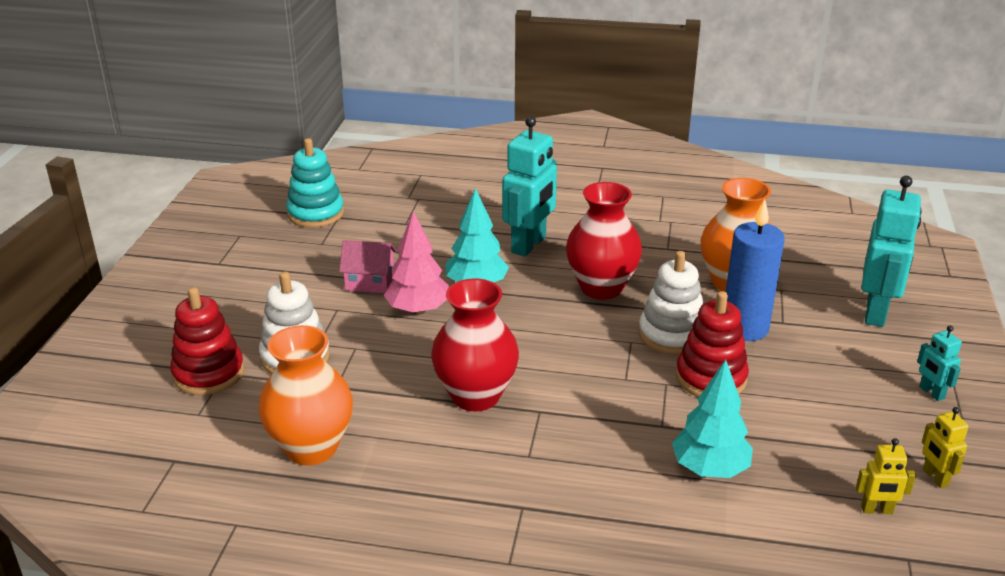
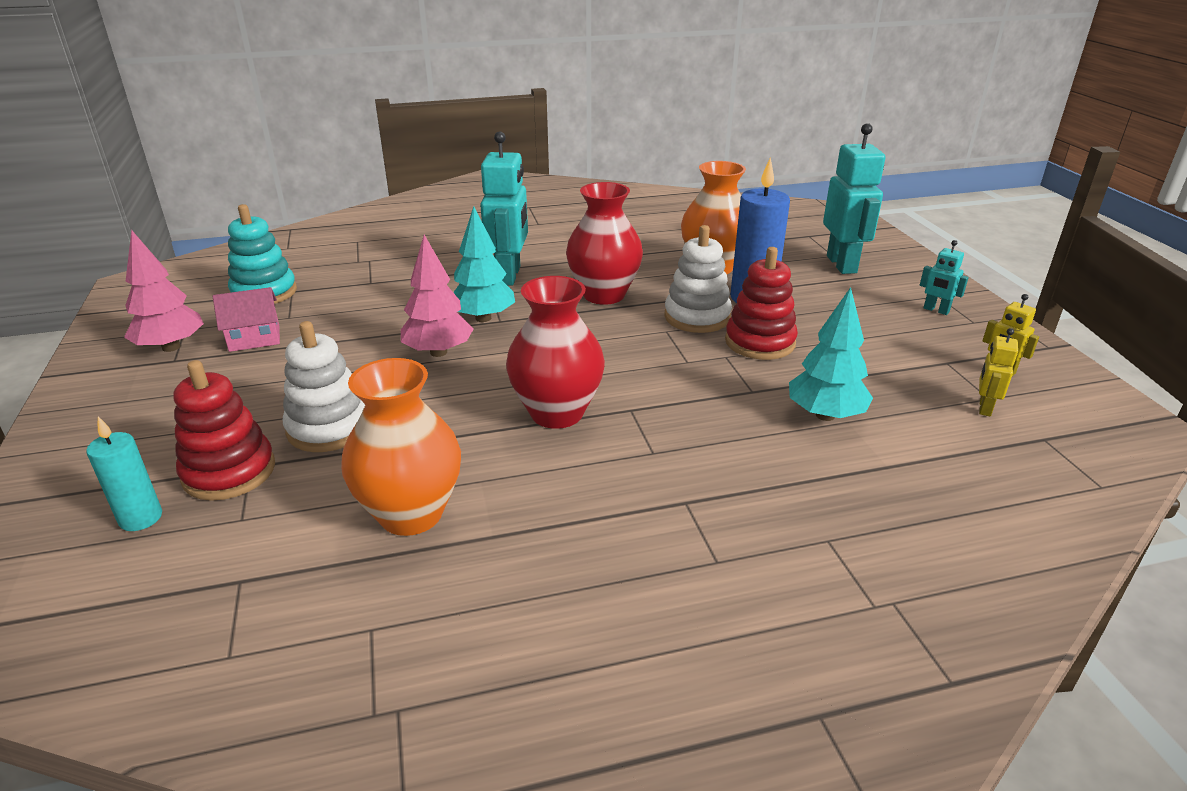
camera: 25 degrees left, 0 degrees up
pink house [339,240,397,293] -> pink house moved to [213,287,280,352]
yellow robot [856,438,916,514] -> yellow robot turned 135 degrees clockwise [979,328,1018,416]
none -> turquoise candle [86,416,162,531]
none -> pink tree [124,230,204,352]

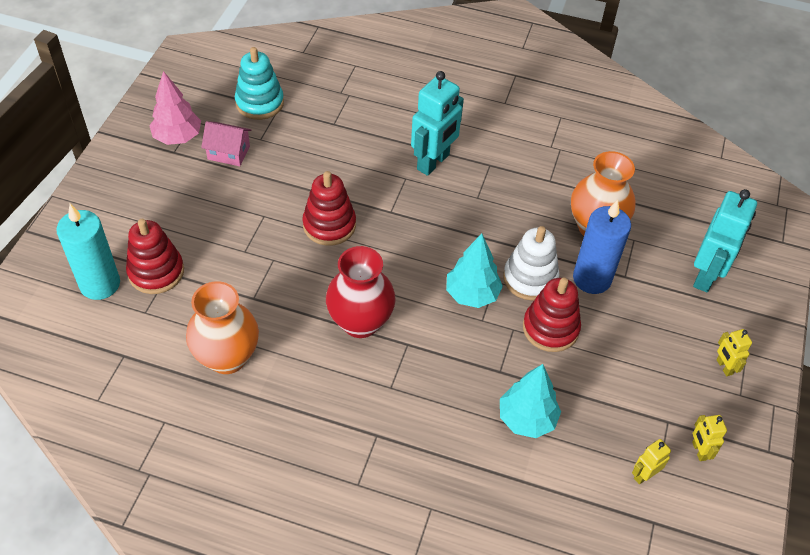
camera: 30 degrees right, 20 degrees up
turquoise candle [86,416,162,531] -> turquoise candle [56,204,120,300], size x1.69
white stacking toy [283,321,365,452] -> none
pink tree [401,235,473,357] -> red stacking toy [302,171,356,246]
turquoise tree [453,206,515,322] -> turquoise tree moved to [446,234,503,308]
red vase [566,182,643,305] -> none
turquoise robot [920,240,969,315] -> yellow robot [716,329,752,376]

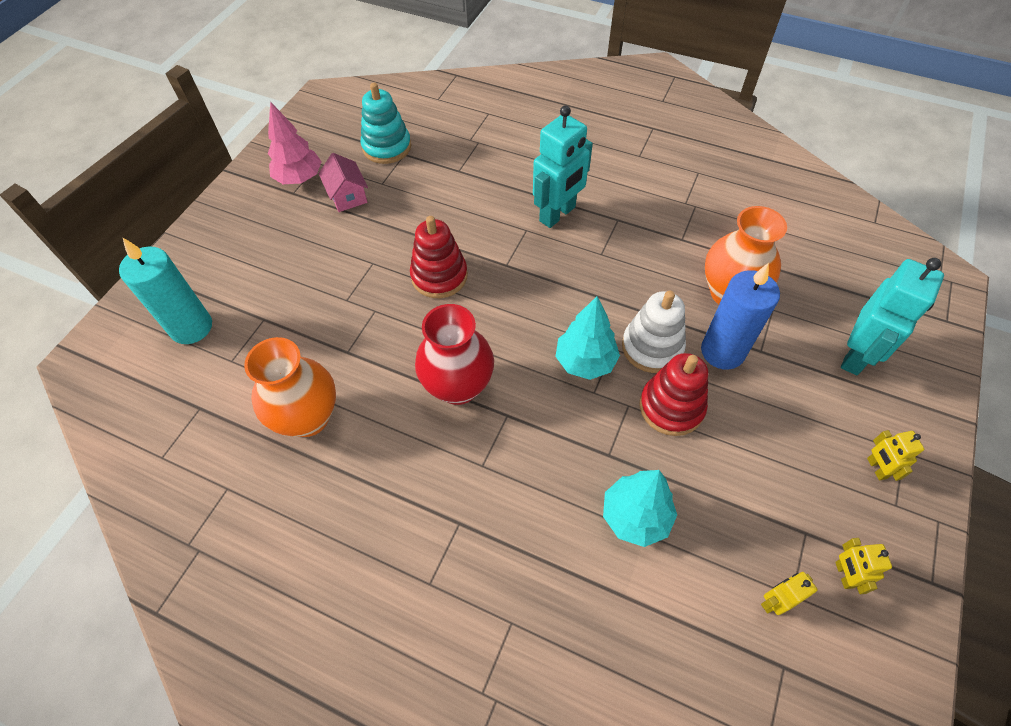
camera: 10 degrees right, 5 degrees up
red stacking toy [126,219,184,294] -> none
pink house [201,121,251,166] -> pink house turned 45 degrees clockwise [318,153,368,212]

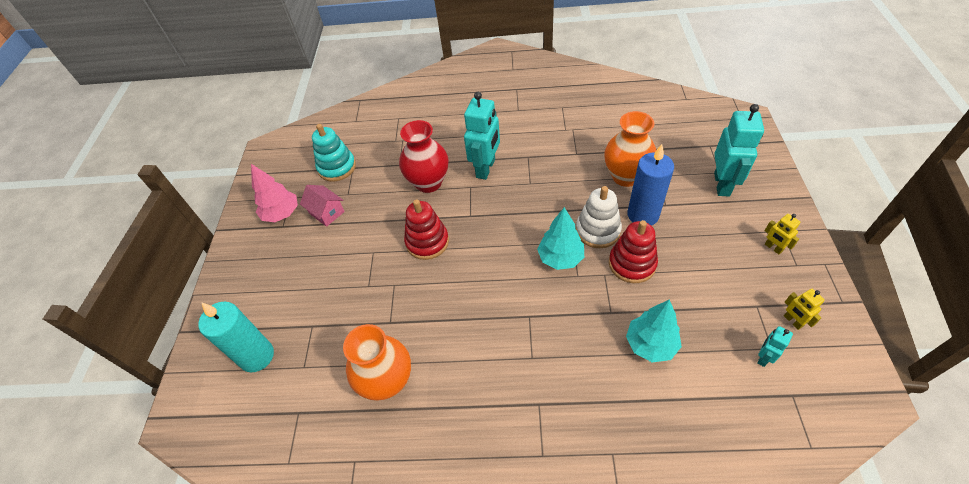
camera: 20 degrees left, 5 degrees down
red vase [415,304,494,405] -> red vase moved to [399,120,449,193]
yellow robot [761,572,818,615] -> turquoise robot [757,326,793,367]

